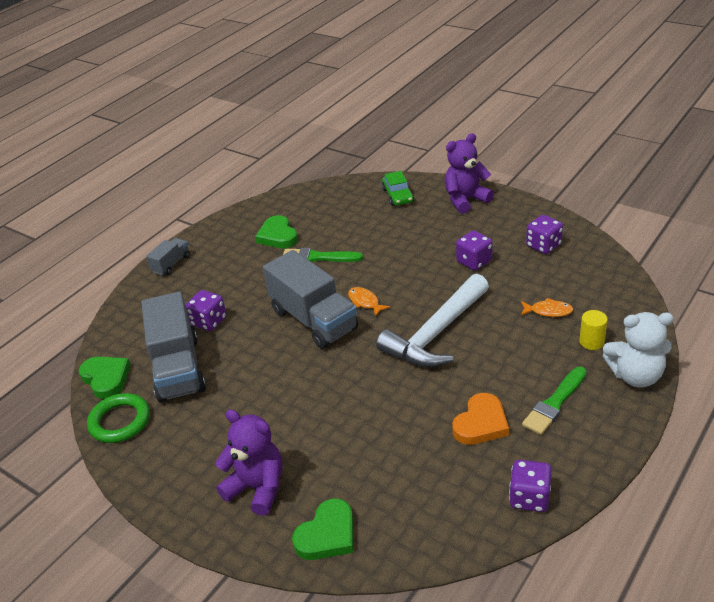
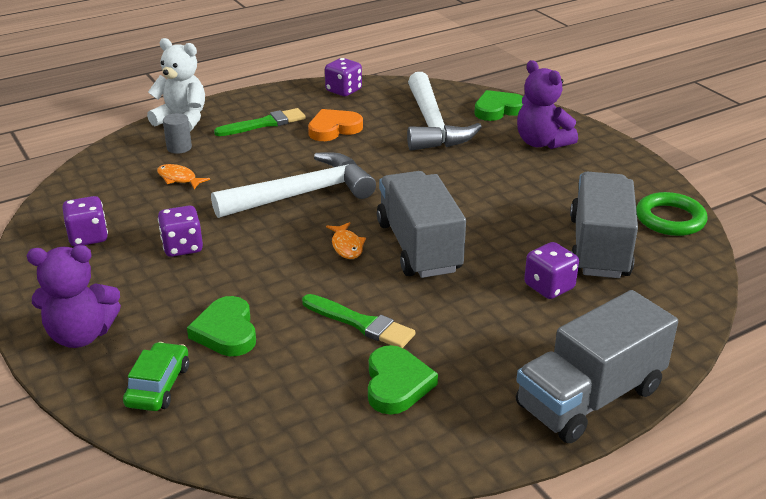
camera: 160 degrees left, 5 degrees down
green heart [79,357,131,399] -> green heart moved to [187,296,256,356]
grey truck [146,238,190,275] -> grey truck [516,290,678,443], size x2.08
yellow cylinder [579,310,608,350] -> grey cylinder [163,113,192,154]
none -> white hammer [407,72,482,151]

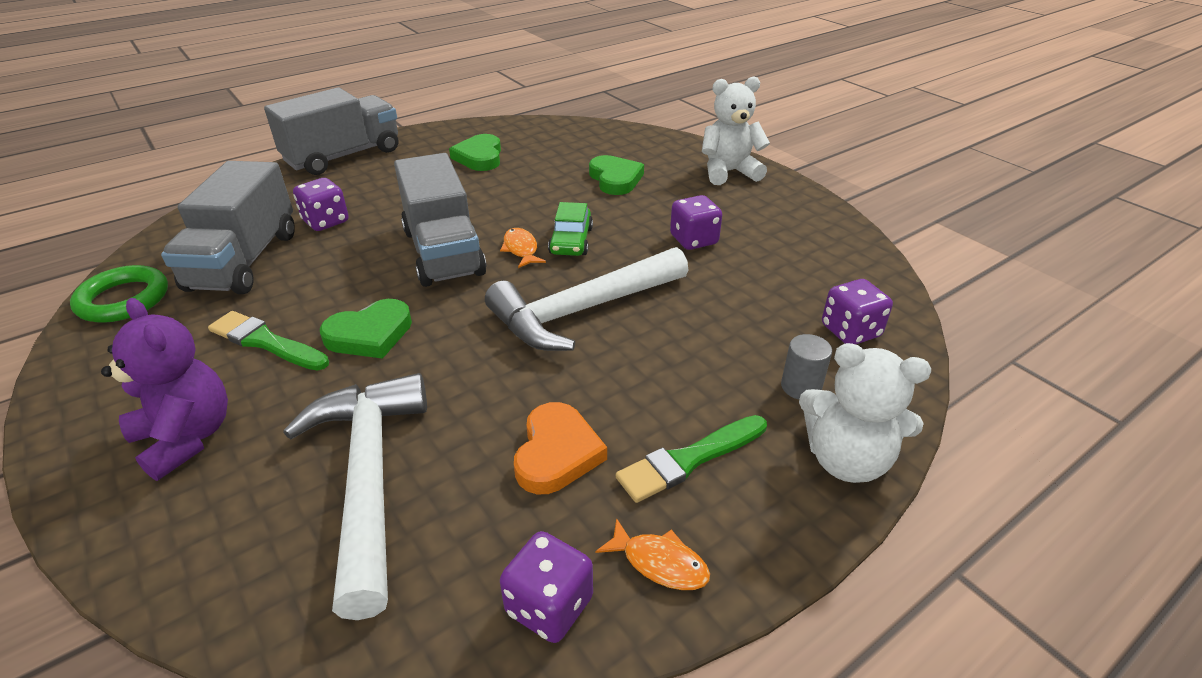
camera: 175 degrees right, 5 degrees up
purple teddy bear [27,245,121,348] -> white teddy bear [702,76,770,185]
purple dice [62,196,108,247] -> purple dice moved to [822,279,893,344]
green car [123,342,189,411] -> green car moved to [548,202,593,256]
orange fish [157,164,210,189] -> orange fish moved to [596,518,710,590]
green brush [302,294,416,348] -> green brush moved to [208,311,329,371]
orange heart [308,109,363,141] -> orange heart turned 45 degrees counterclockwise [514,402,607,494]
green heart [474,90,523,121] -> green heart moved to [320,299,412,359]

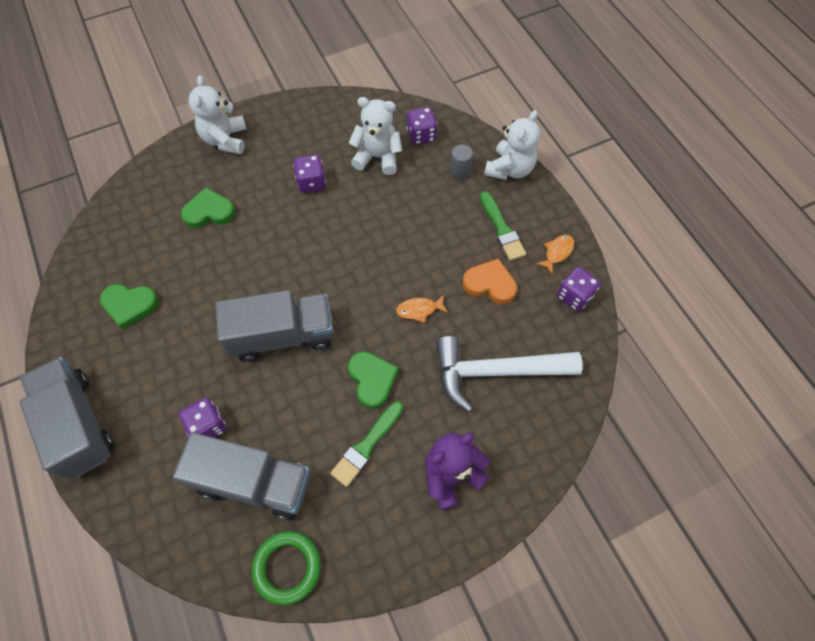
camera: 80 degrees left, 25 degrees up
white hammer [485,247,688,351] -> none
orange fish [500,228,546,268] -> orange fish moved to [396,295,448,323]
green car [548,202,593,256] -> none
none -> white teddy bear [349,97,402,175]

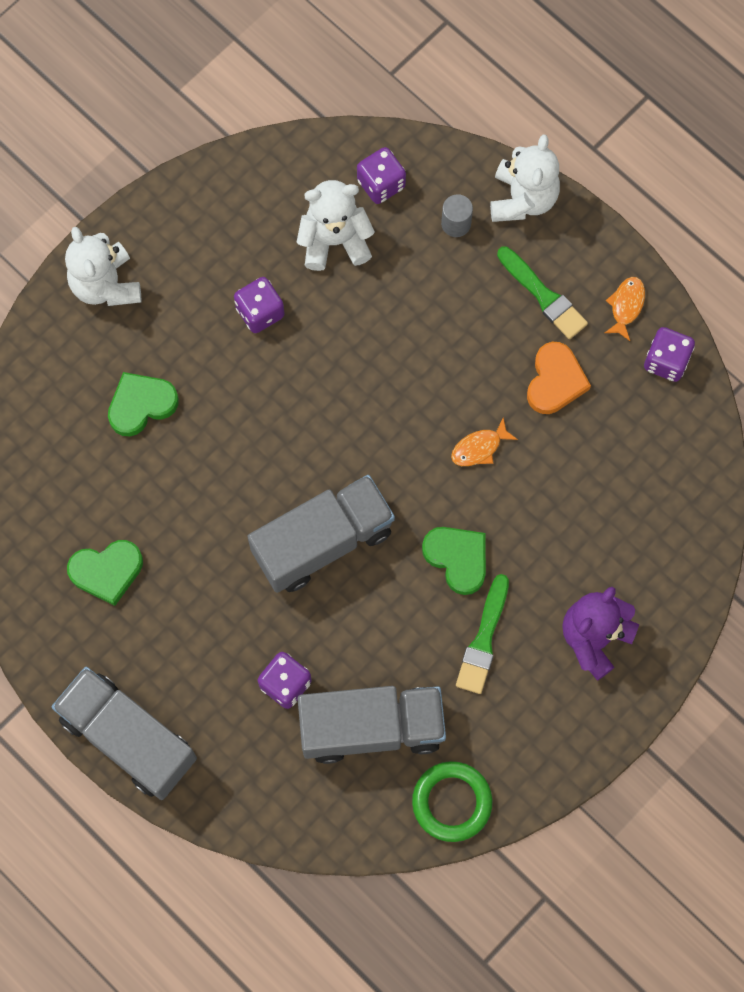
camera: 20 degrees left, 10 degrees up
white hammer [436,336,582,412] -> none
orange heart [462,258,517,304] -> orange heart turned 105 degrees clockwise [527,342,591,414]

